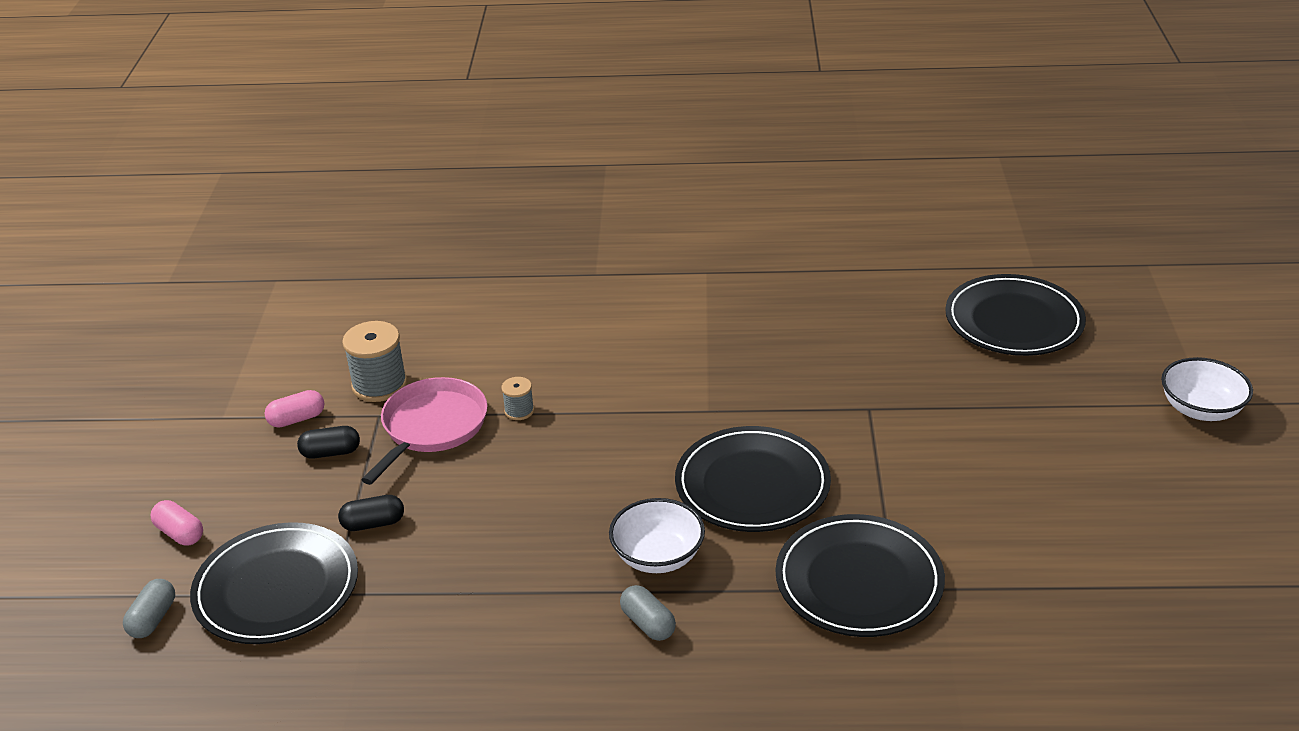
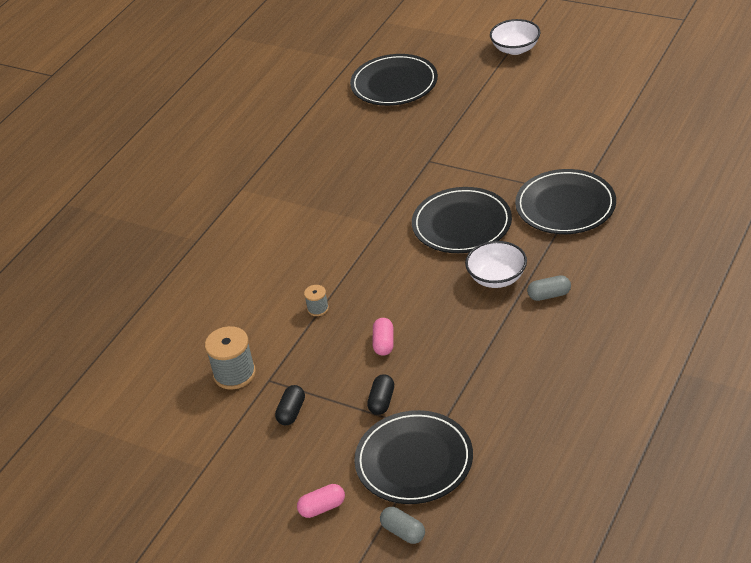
camera: 60 degrees left, 5 degrees up
pink capsule [265,390,324,428] -> pink capsule moved to [373,318,394,356]
pink pan [361,377,487,485] -> none

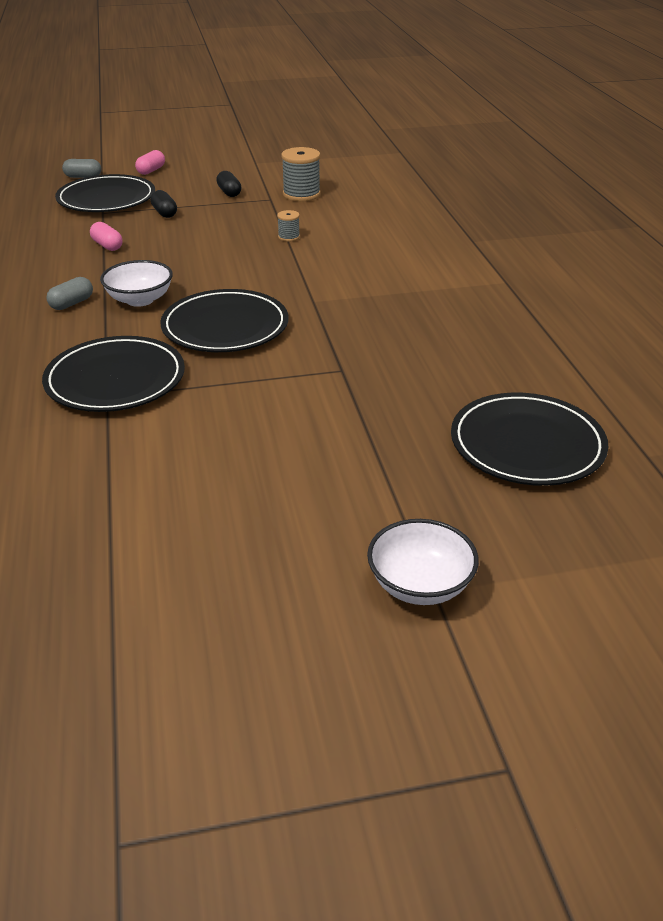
camera: 135 degrees right, 5 degrees down
pink capsule [373,318,394,356] -> pink capsule moved to [90,222,122,251]

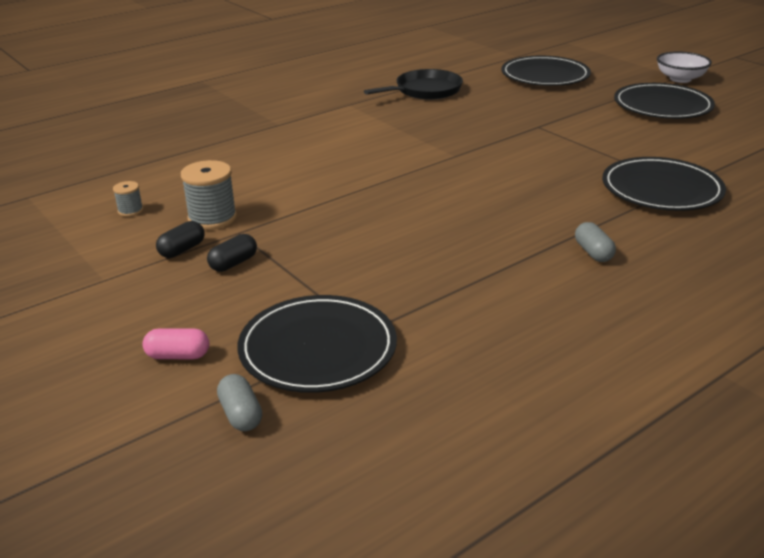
camera: 115 degrees left, 5 degrees down
grey capsule [46,277,93,310] -> grey capsule turned 60 degrees clockwise [575,222,616,262]
pink capsule [90,222,122,251] -> none
white bowl [100,260,173,307] -> none
black capsule [150,190,177,218] -> black capsule moved to [156,221,205,258]
black plate [160,289,288,352] -> black plate moved to [614,83,715,119]
grey spool [277,210,300,242] -> grey spool moved to [113,181,143,217]
none -> black pan [364,69,463,100]

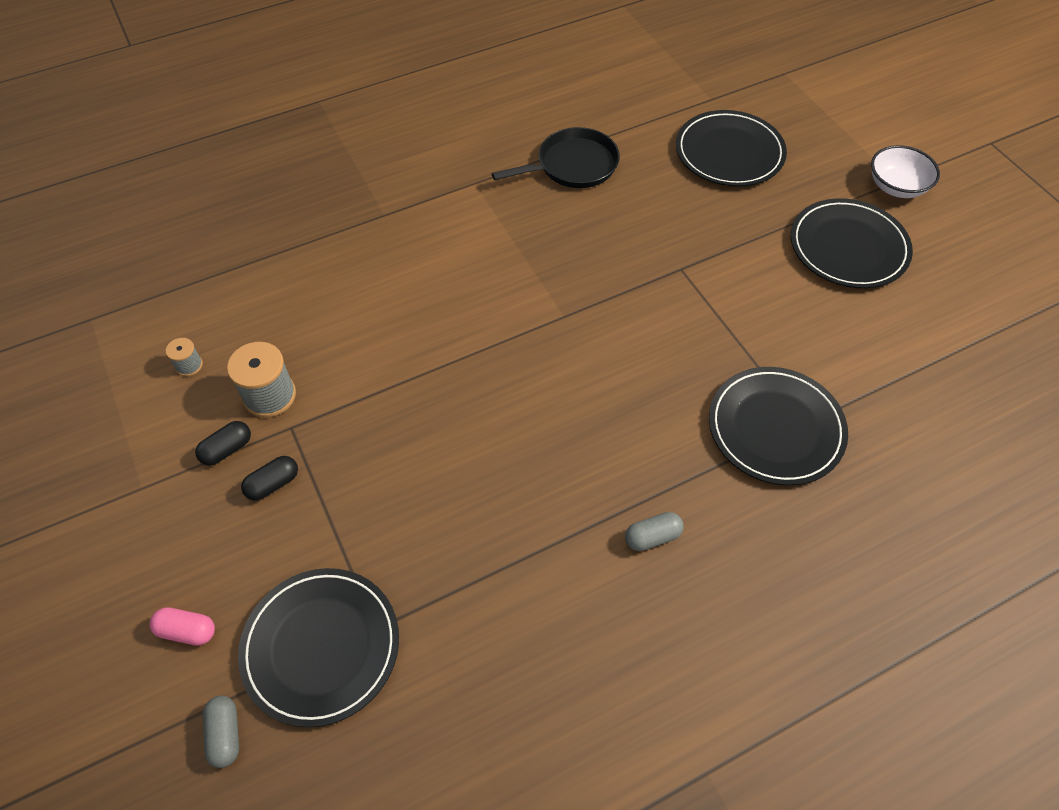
camera: 10 degrees right, 25 degrees up
grey capsule [575,222,616,262] -> grey capsule turned 75 degrees clockwise [625,512,684,551]

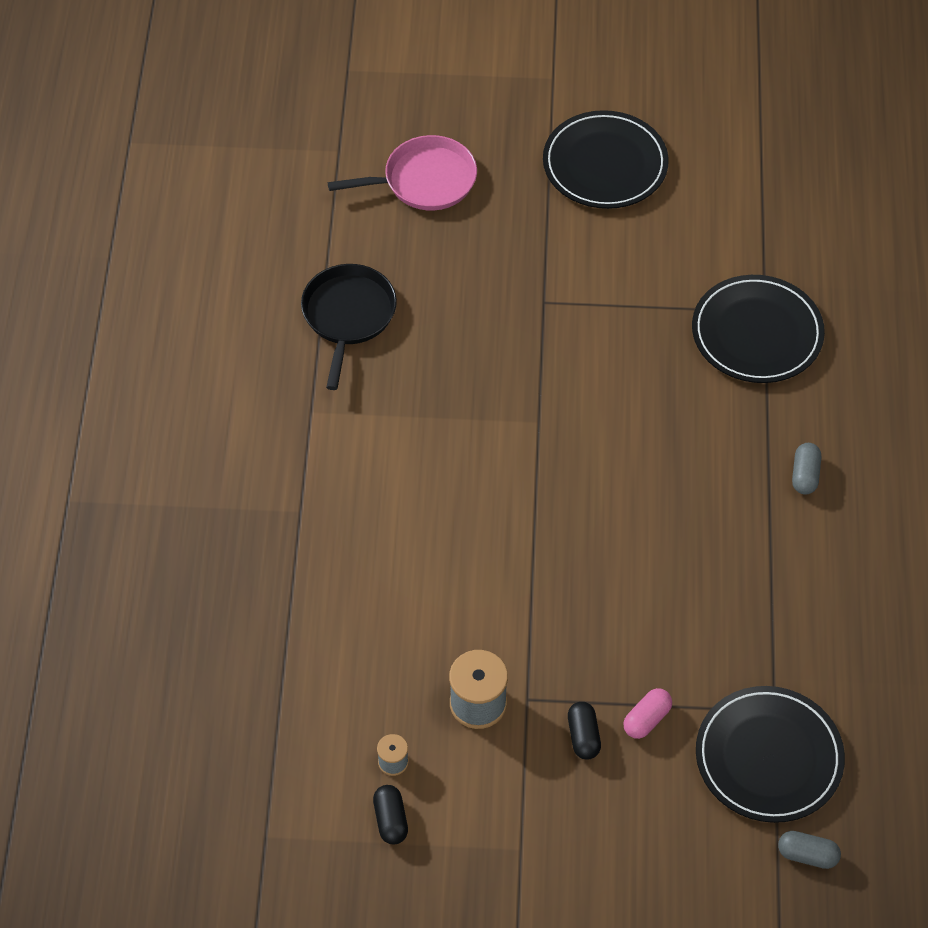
camera: 60 degrees left, 0 degrees up
pink capsule [149,607,215,646] -> pink capsule moved to [623,688,672,739]
black capsule [195,421,251,466] -> black capsule moved to [373,785,408,844]
black plate [676,110,787,187] -> pink pan [328,135,477,210]
white bowl [871,145,940,198] -> none

